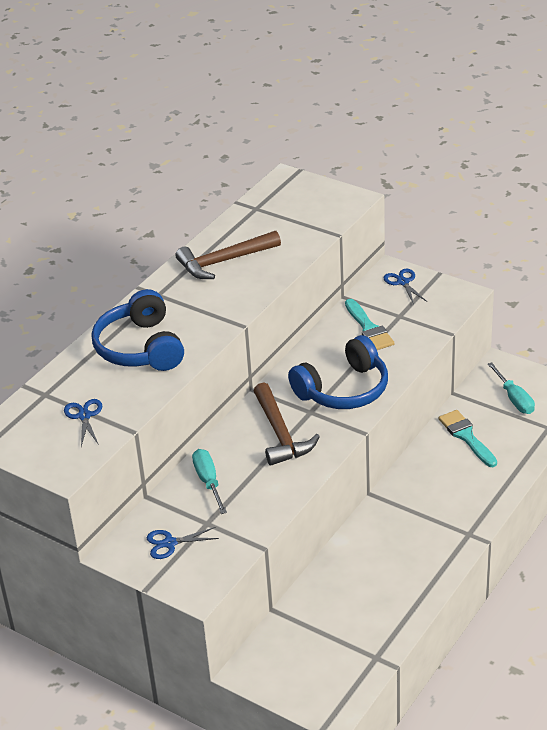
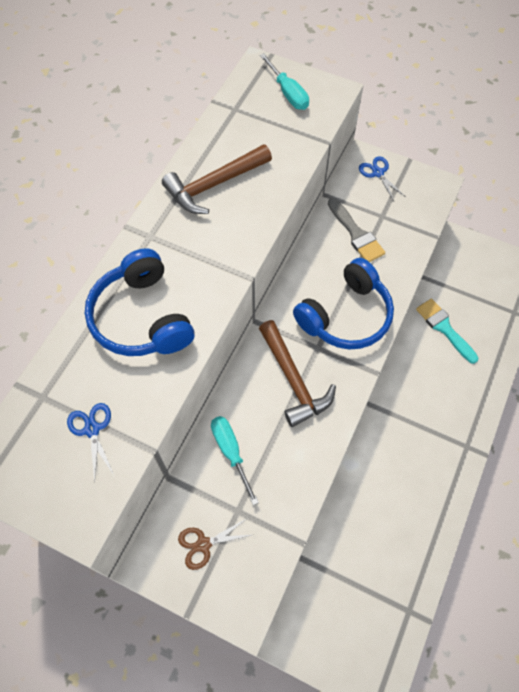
camera: 10 degrees left, 25 degrees up
blue scissors [146,527,219,559] -> brown scissors [178,518,252,570]
turquoise brush [345,299,395,350] -> grey brush [328,198,385,262]
turquoise screwdriver [488,362,535,414] -> turquoise screwdriver moved to [260,53,309,110]

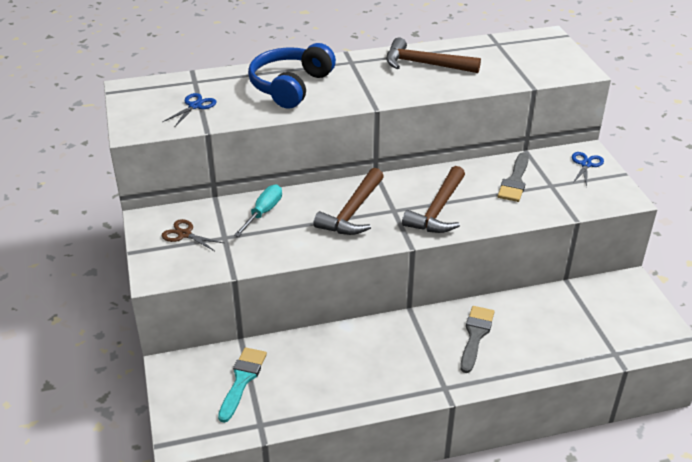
camera: 50 degrees right, 25 degrees down
turquoise screwdriver [260,53,309,110] -> none
blue headphones [293,258,394,349] -> brown hammer [402,166,465,233]
turquoise brush [416,298,478,364] -> turquoise brush moved to [218,347,267,423]
none -> grey brush [460,306,494,373]

